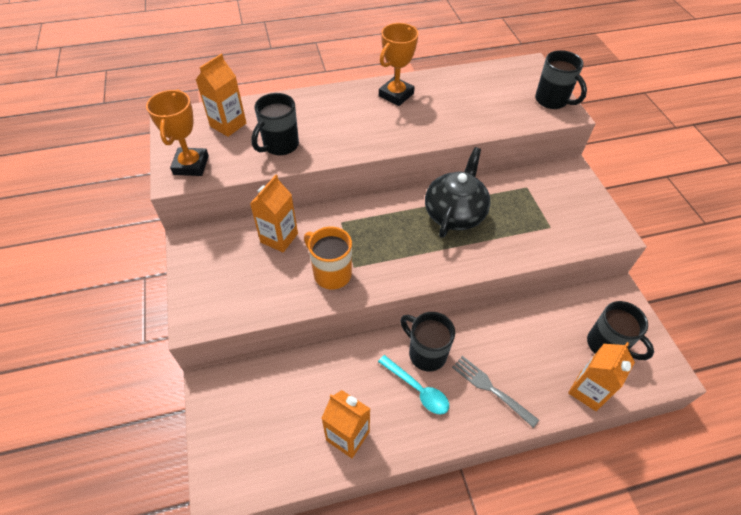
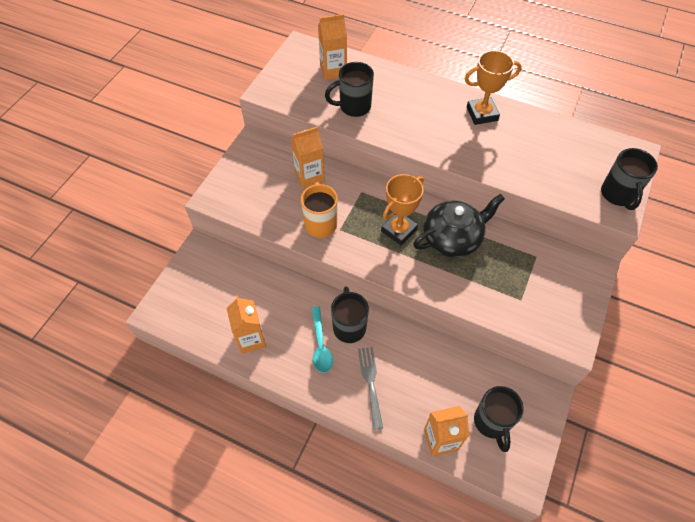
camera: 40 degrees right, 5 degrees up
orange trophy [146,89,209,176] -> orange trophy moved to [381,174,424,245]

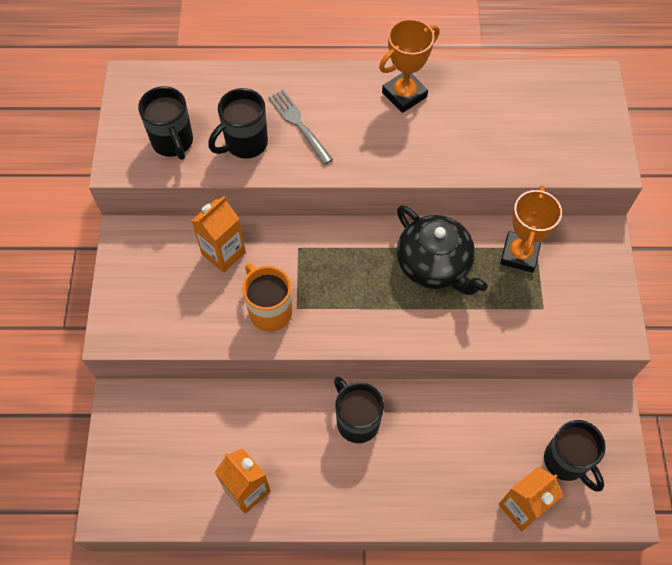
camera: 25 degrees left, 5 degrees up
turquoise spoon [312,307,333,373] -> none
orange carton [318,14,347,80] -> none
grey fork [358,347,383,430] -> grey fork moved to [268,90,333,165]
orange trophy [381,174,424,245] -> orange trophy moved to [500,185,562,273]
black teapot [413,194,505,258] -> black teapot turned 105 degrees clockwise [397,205,487,295]
black mug [601,148,658,210] -> black mug moved to [138,86,193,160]

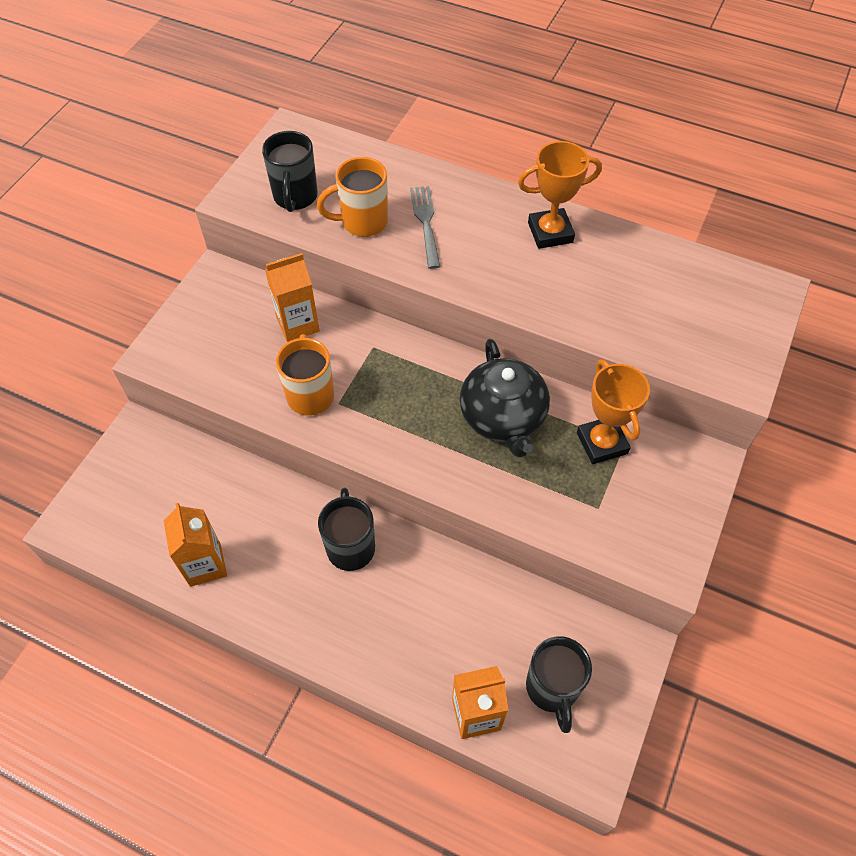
camera: 25 degrees right, 5 degrees down
black mug [208,88,268,159] -> orange mug [317,157,388,237]
orange trophy [500,185,562,273] -> orange trophy turned 60 degrees counterclockwise [577,359,650,464]

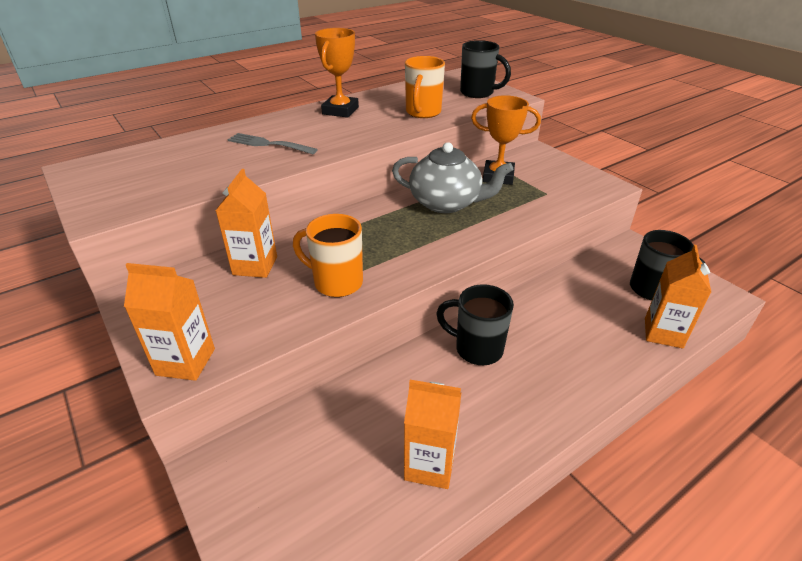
camera: 60 degrees left, 20 degrees down
black mug [262,131,318,212] -> black mug moved to [460,40,511,98]
orange mug [317,157,388,237] -> orange mug moved to [405,56,445,118]
black teapot [460,339,550,457] -> grey teapot [392,142,513,213]
none -> orange carton [124,263,215,381]

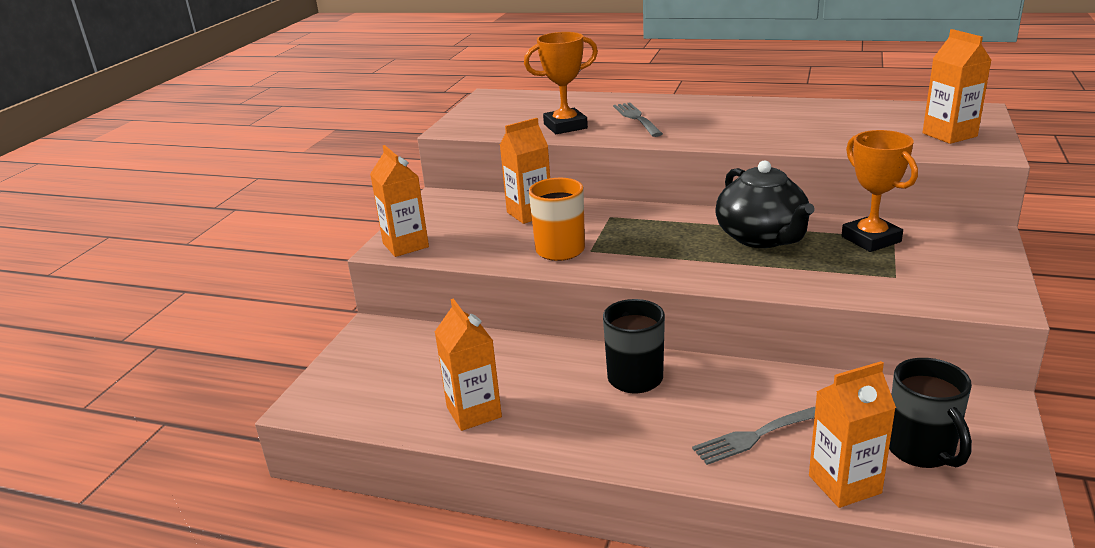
camera: 55 degrees right, 10 degrees down
orange trophy [315,28,359,118] -> orange trophy moved to [524,32,598,134]
grey teapot [392,142,513,213] -> black teapot [715,160,815,248]
orange mug [405,56,445,118] -> none
black mug [460,40,511,98] -> orange carton [922,29,992,144]
none -> grey fork [692,406,816,465]

